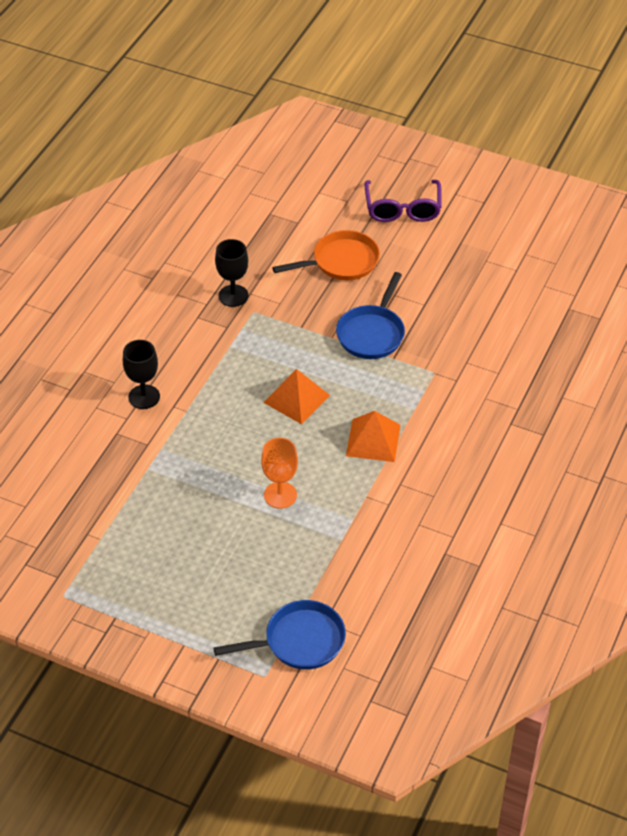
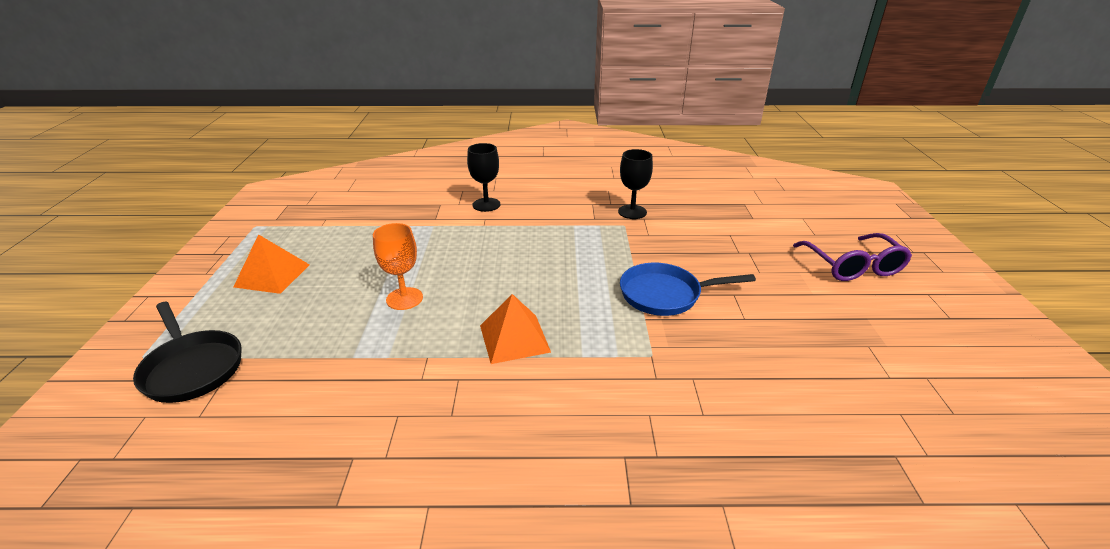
camera: 65 degrees right, 15 degrees down
blue pan [213,600,346,670] -> black pan [133,302,241,403]
orange pyramid [263,369,330,424] -> orange pyramid moved to [233,234,310,294]
orange pan [272,230,380,280] -> none
purple glasses [365,180,441,222] -> purple glasses turned 75 degrees counterclockwise [793,233,912,281]

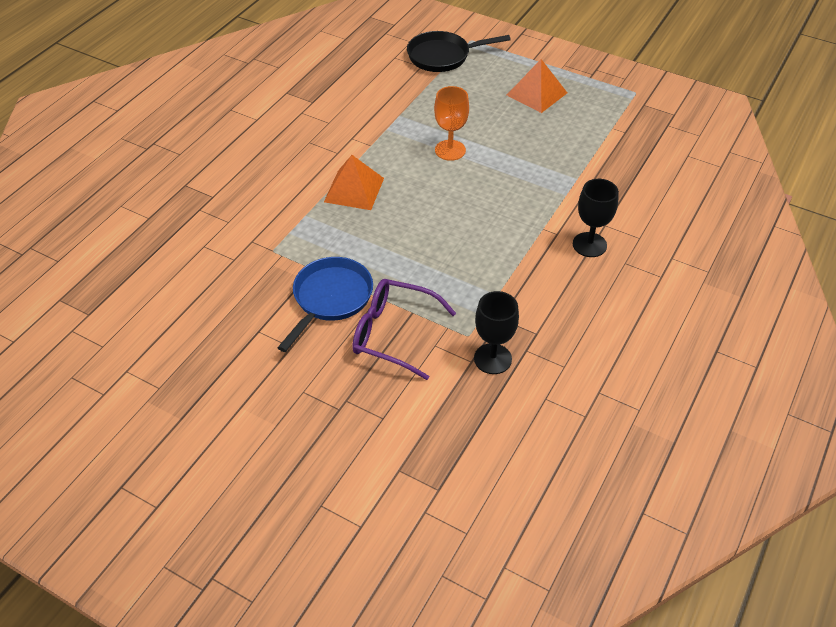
camera: 120 degrees right, 15 degrees up
purple glasses [793,233,912,281] -> purple glasses moved to [352,279,456,380]

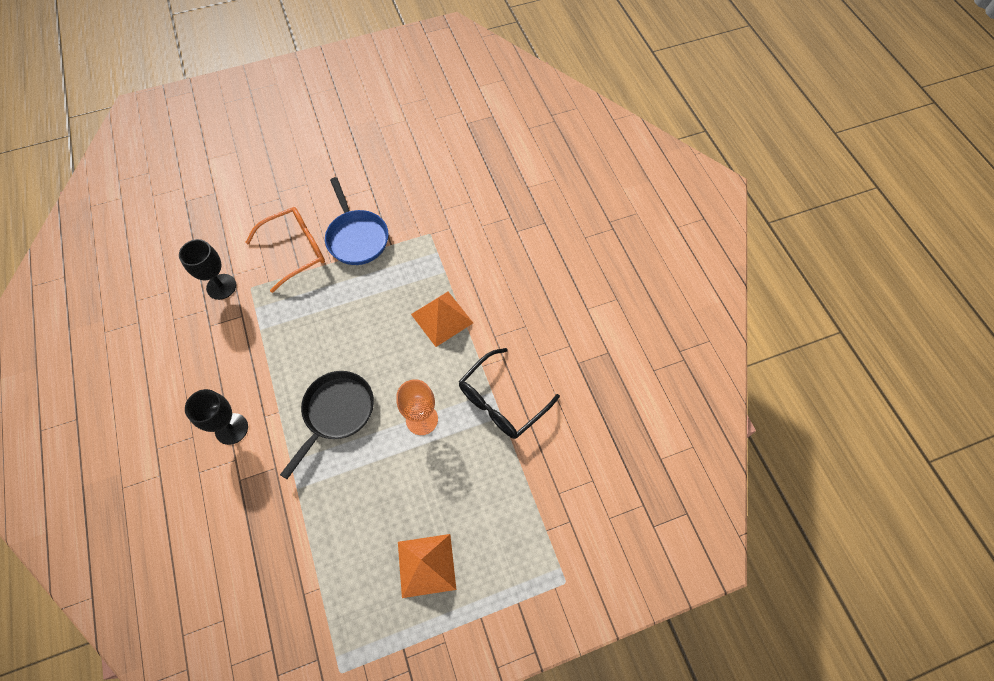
camera: 130 degrees right, 15 degrees up
purple glasses [352,279,456,380] -> orange glasses [245,207,325,293]
black pan [407,31,511,72] -> black pan moved to [280,371,374,479]
none -> black glasses [459,348,560,439]

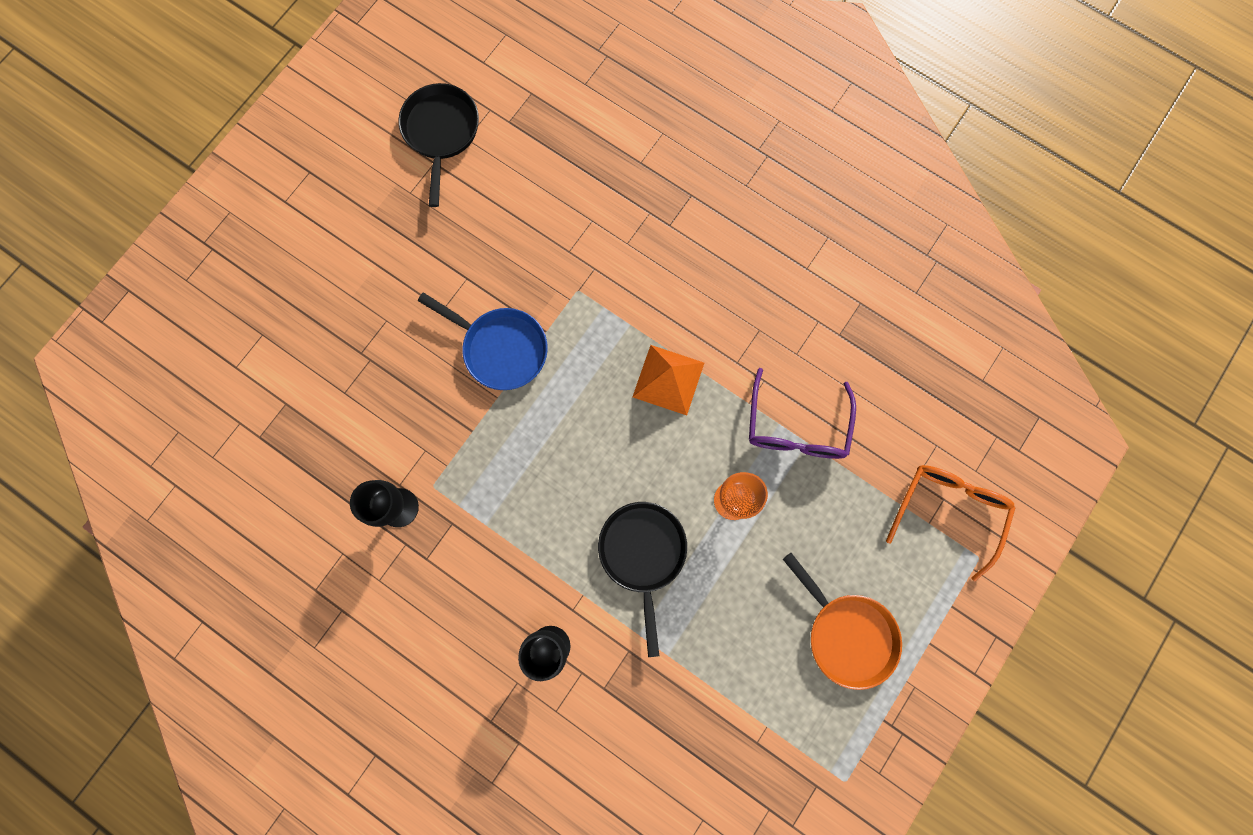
camera: 35 degrees left, 15 degrees up
orange glasses [245,207,325,293] -> orange glasses moved to [886,465,1016,581]
orange pyramid [398,534,456,598] -> orange pan [783,553,902,690]
black glasses [459,348,560,439] -> purple glasses [749,368,856,459]
none -> black pan [398,83,479,207]

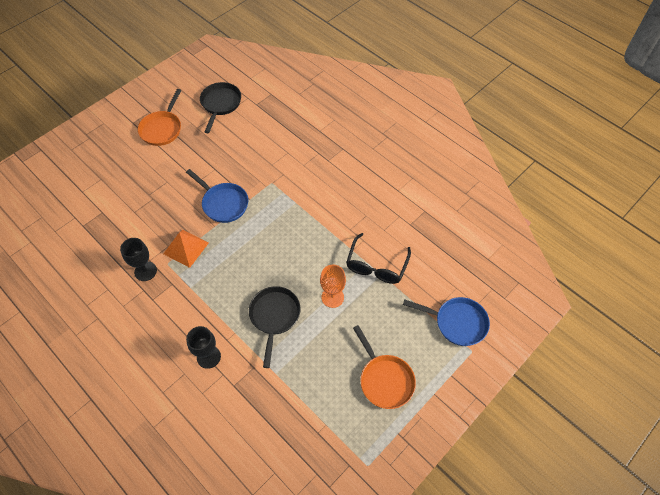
camera: 10 degrees right, 20 degrees down
orange pyramid [633,345,704,415] -> orange pyramid moved to [163,230,209,268]
purple glasses [749,368,856,459] -> black glasses [346,233,411,284]
orange glasses [886,465,1016,581] -> blue pan [403,297,490,346]
none -> orange pan [138,89,181,146]

